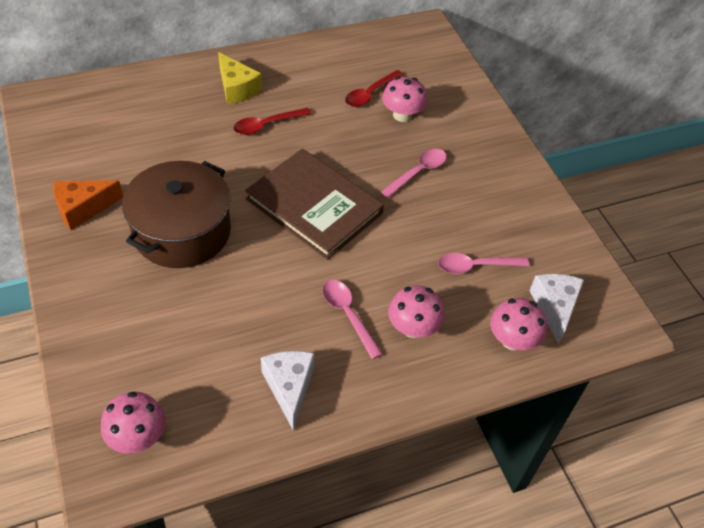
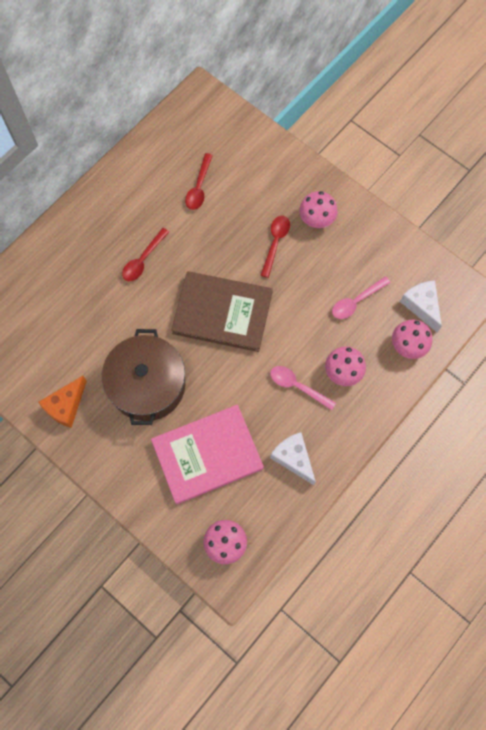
camera: 25 degrees left, 20 degrees up
yellow cheese [218,52,262,104] -> none
pink spoon [381,149,447,198] -> red spoon [261,215,290,278]
pink mushroom [382,77,427,122] -> pink mushroom moved to [299,191,338,228]
none -> pink book [151,405,264,504]

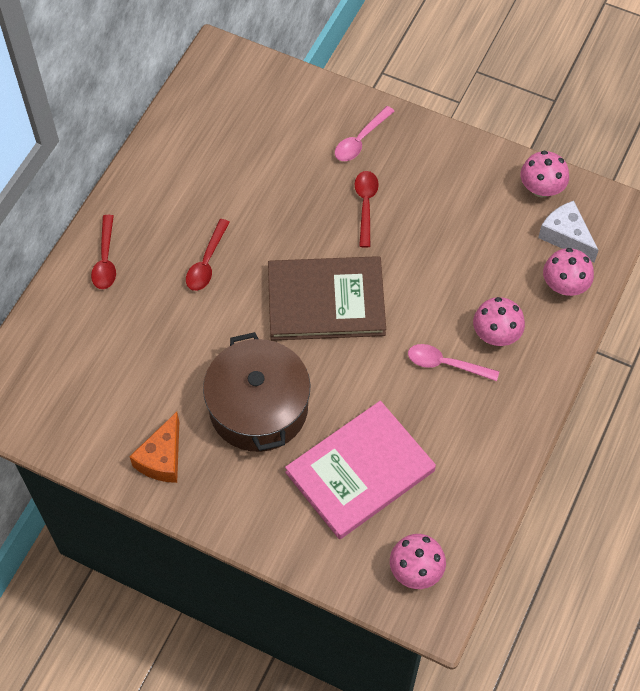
camera: 15 degrees left, 10 degrees down
red spoon [185,153,213,210] -> red spoon moved to [91,215,116,289]
white cheese [270,432,316,485] -> none
pink mushroom [299,191,338,228] -> pink mushroom moved to [520,151,569,198]
pink spoon [332,276,391,319] -> pink spoon moved to [335,106,395,161]

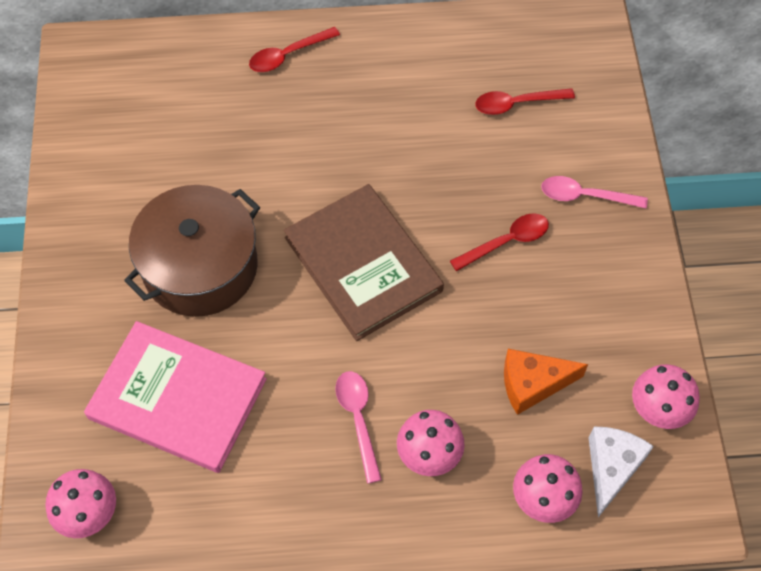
camera: 60 degrees right, 0 degrees up
orange cheese [129,412,179,483] -> orange cheese moved to [504,349,588,415]
red spoon [186,219,230,291] -> red spoon moved to [475,88,575,115]

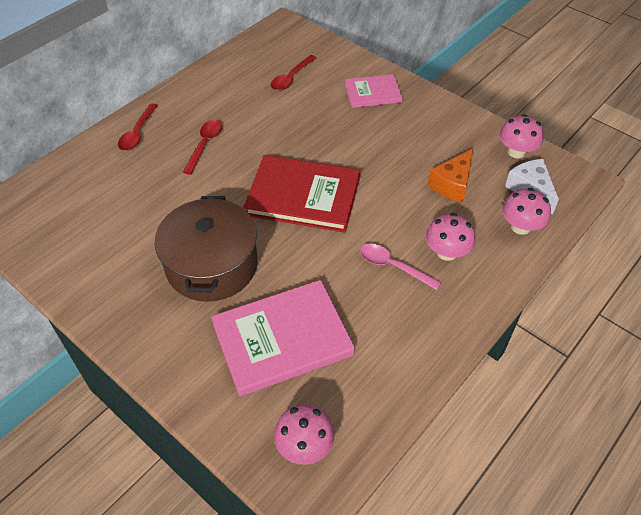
camera: 45 degrees left, 10 degrees down
brown book [284,184,444,341] -> red book [243,155,360,233]
red spoon [450,213,549,271] -> red spoon moved to [183,120,222,174]
pink spoon [541,176,648,208] -> pink book [345,74,403,108]

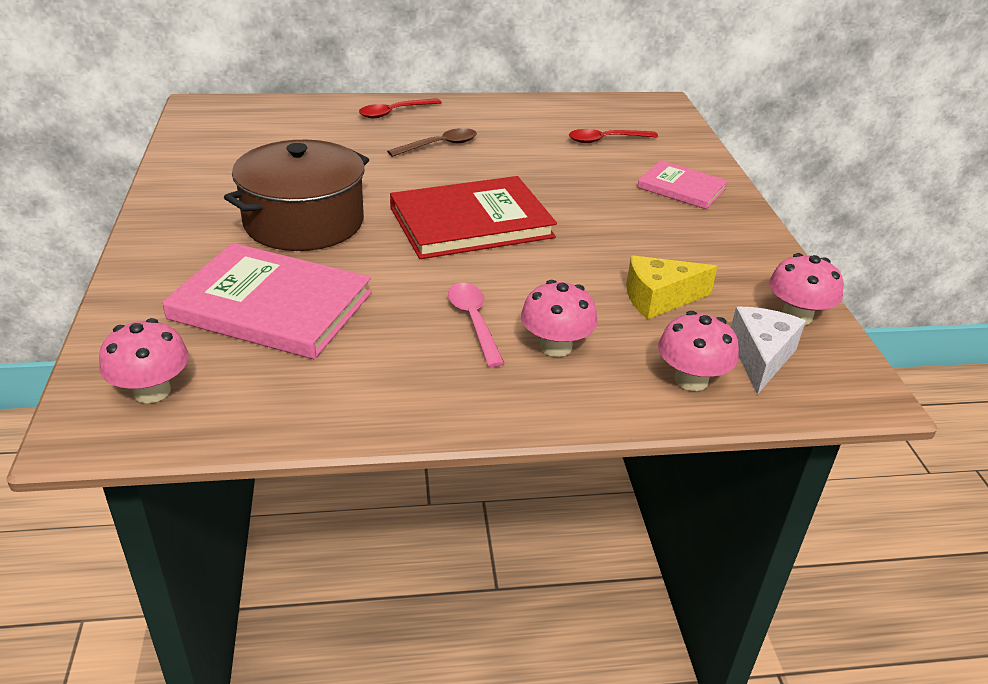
camera: 40 degrees right, 15 degrees down
red spoon [183,120,222,174] -> brown spoon [387,128,477,157]
red book [243,155,360,233] -> red book turned 75 degrees counterclockwise [390,176,557,259]
orange cheese [428,149,473,202] -> yellow cheese [626,255,718,319]

